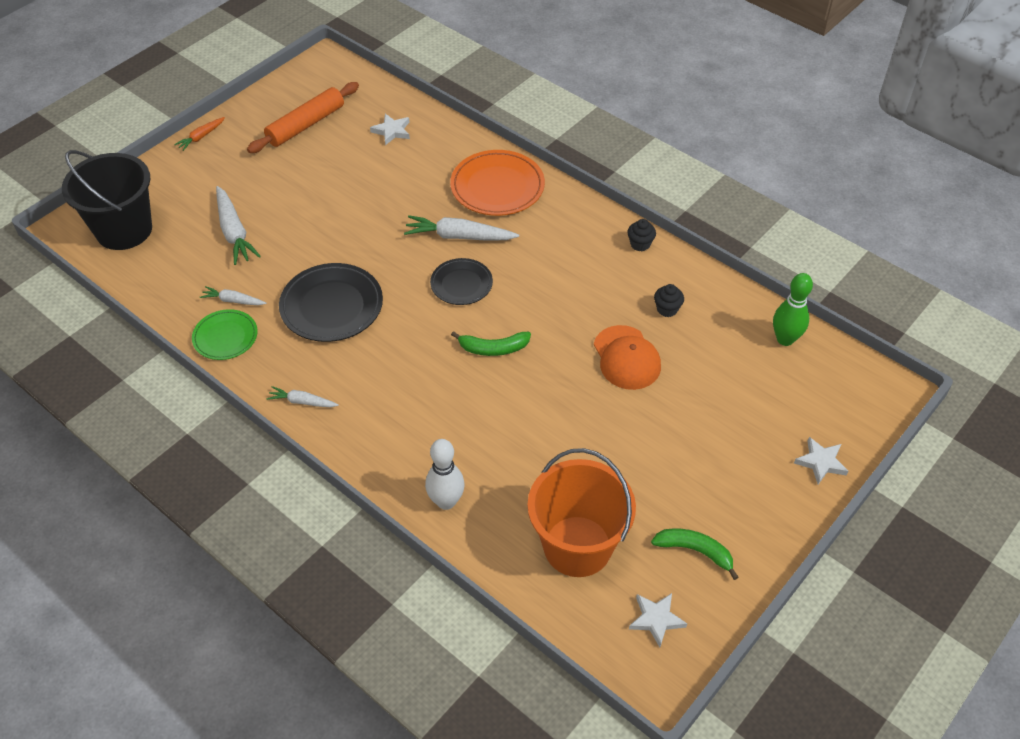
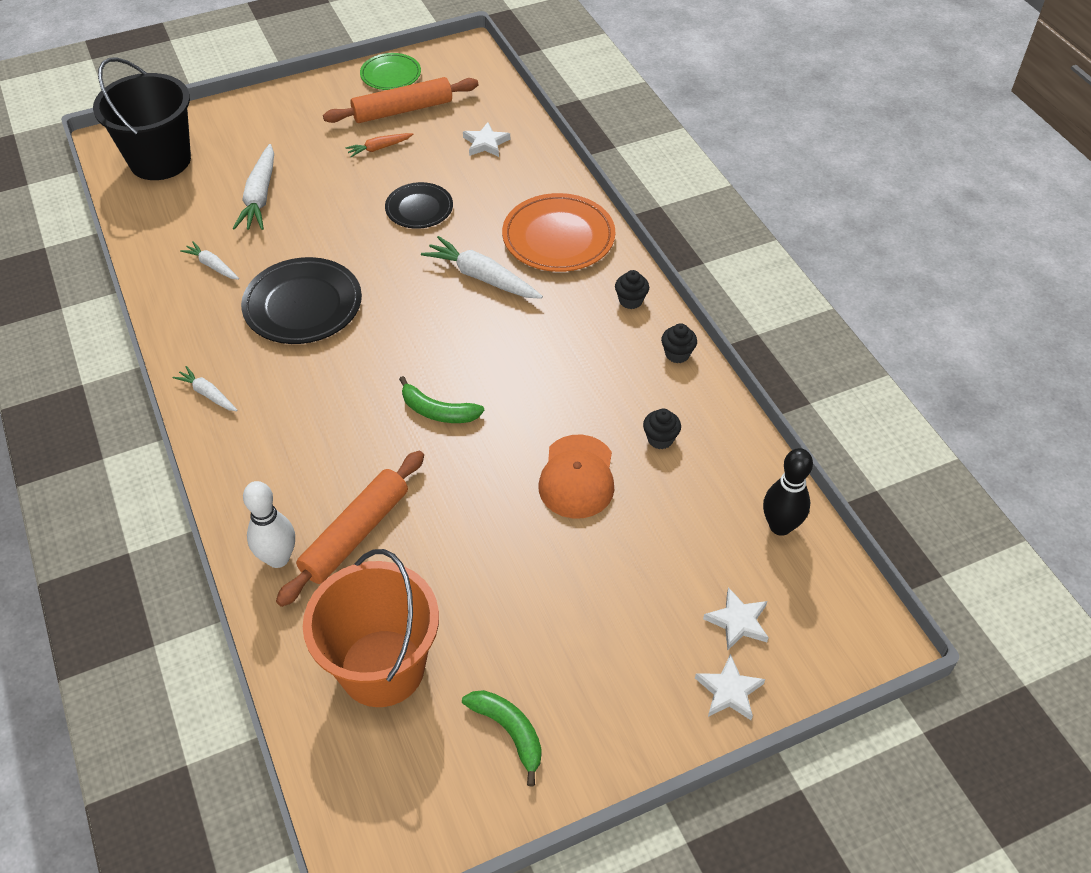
camera: 25 degrees right, 0 degrees up
orange carrot [174,117,225,151] -> orange carrot moved to [345,133,413,157]
green plate [192,309,258,360] -> green plate moved to [360,53,421,90]
black plate [430,258,493,305] -> black plate moved to [385,182,453,229]
white star [629,593,687,647] -> white star moved to [703,587,769,651]
green bowling pin [773,273,813,346] -> black bowling pin [763,448,813,536]
none -> orange rolling pin [276,451,424,607]
none -> black cupcake [615,270,649,309]

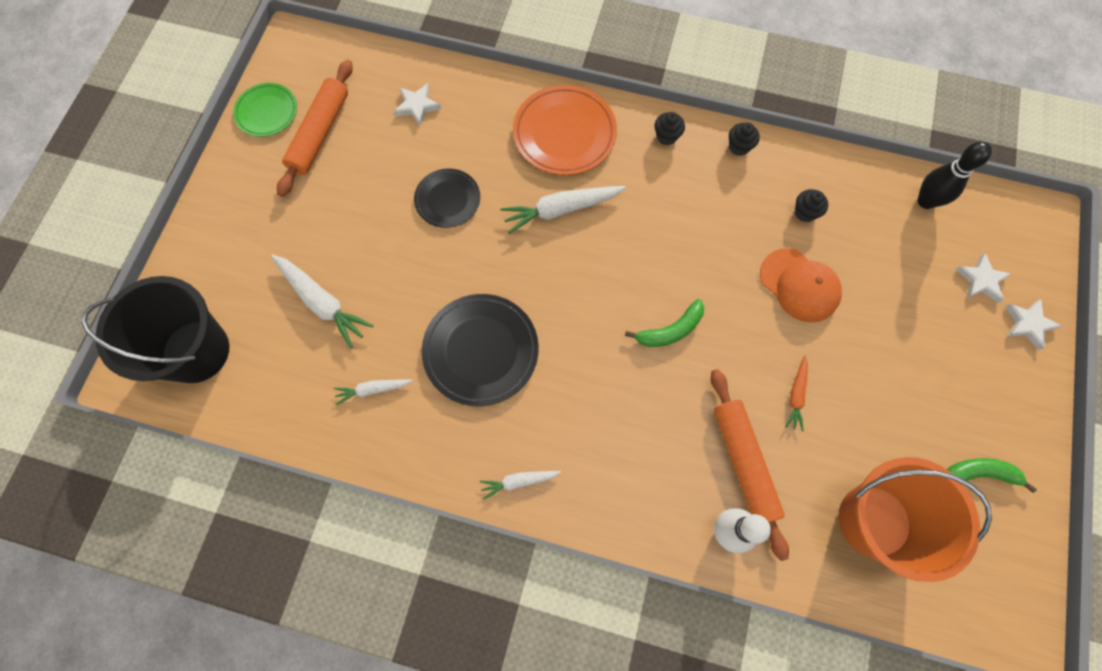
camera: 50 degrees left, 20 degrees up
orange carrot [345,133,413,157] -> orange carrot moved to [785,355,808,432]

